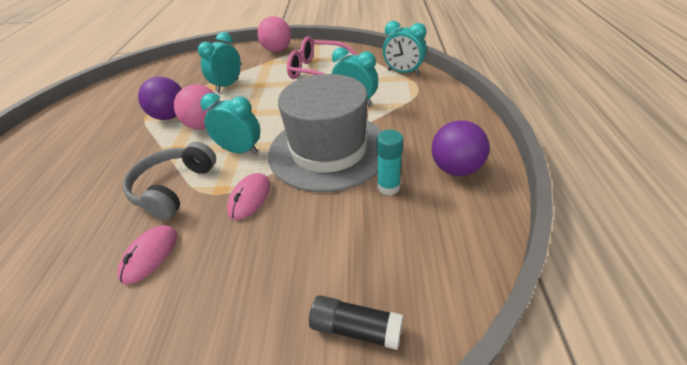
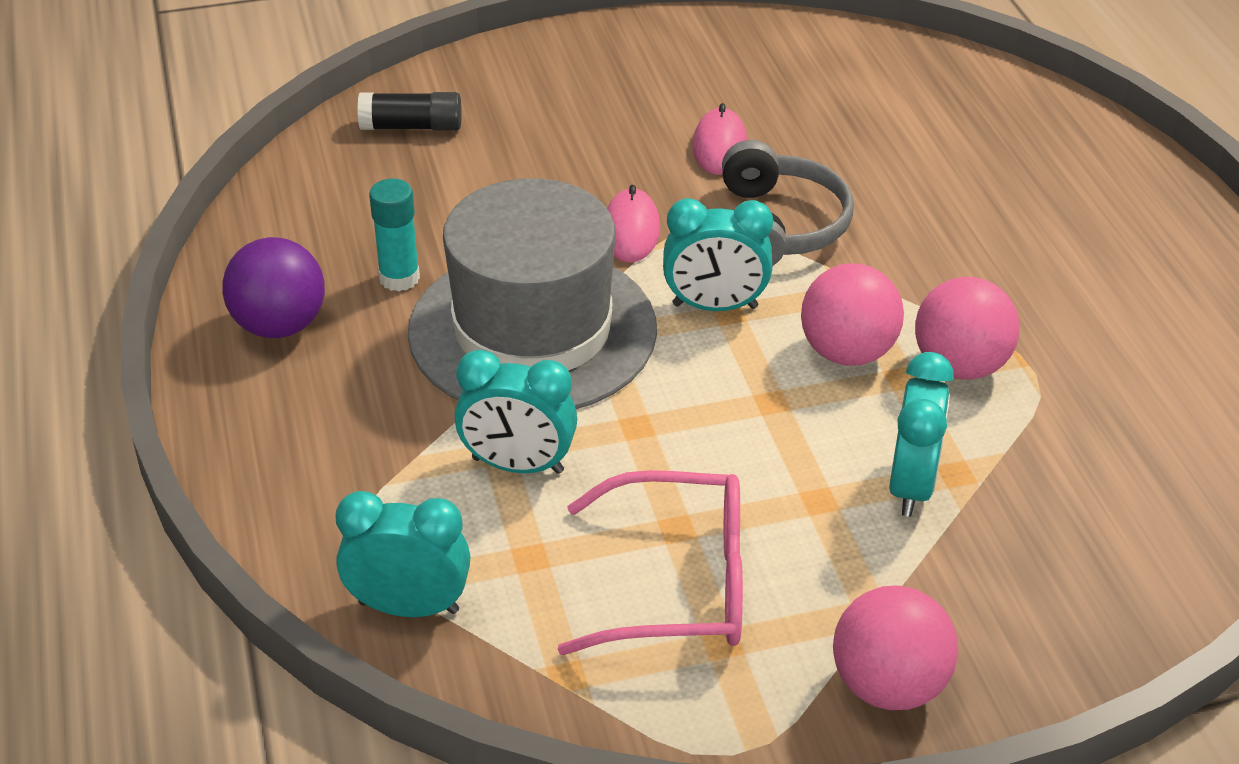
camera: 160 degrees right, 0 degrees up
purple ball [138,76,182,120] -> pink ball [915,277,1020,379]

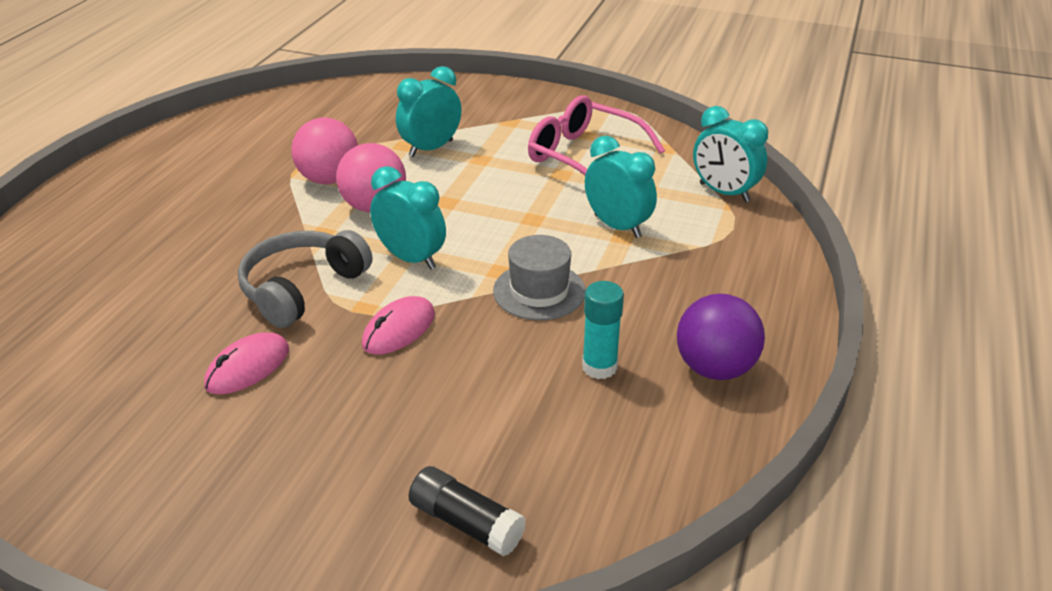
camera: 145 degrees left, 5 degrees down
grey hat [408,178,657,409] -> grey hat [493,235,586,320], size x0.48
pink ball [833,585,958,710] -> none

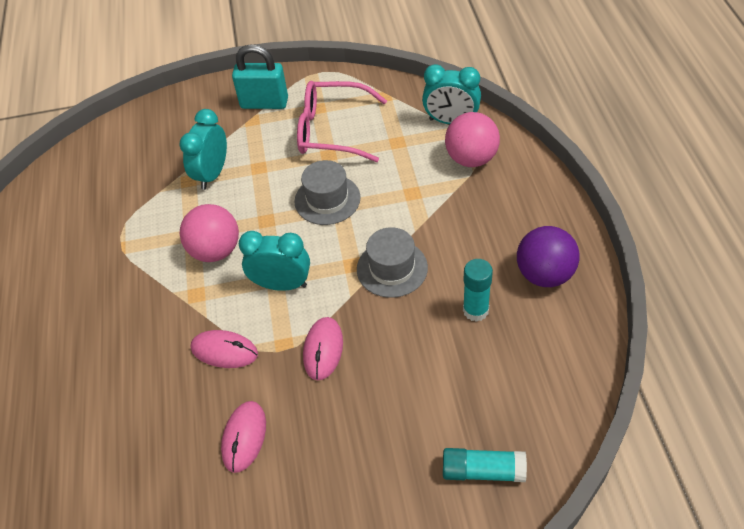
camera: 25 degrees left, 15 degrees up
grey headphones [238,230,372,328] -> pink mouse [191,330,258,368]
pink ball [291,118,358,184] -> pink ball moved to [445,112,500,167]
black glue stick [409,466,526,556] -> turquoise glue stick [443,448,527,482]
turquoise clock [585,136,657,238] -> none
none -> turquoise padlock [232,44,288,109]
none -> grey hat [295,160,361,225]

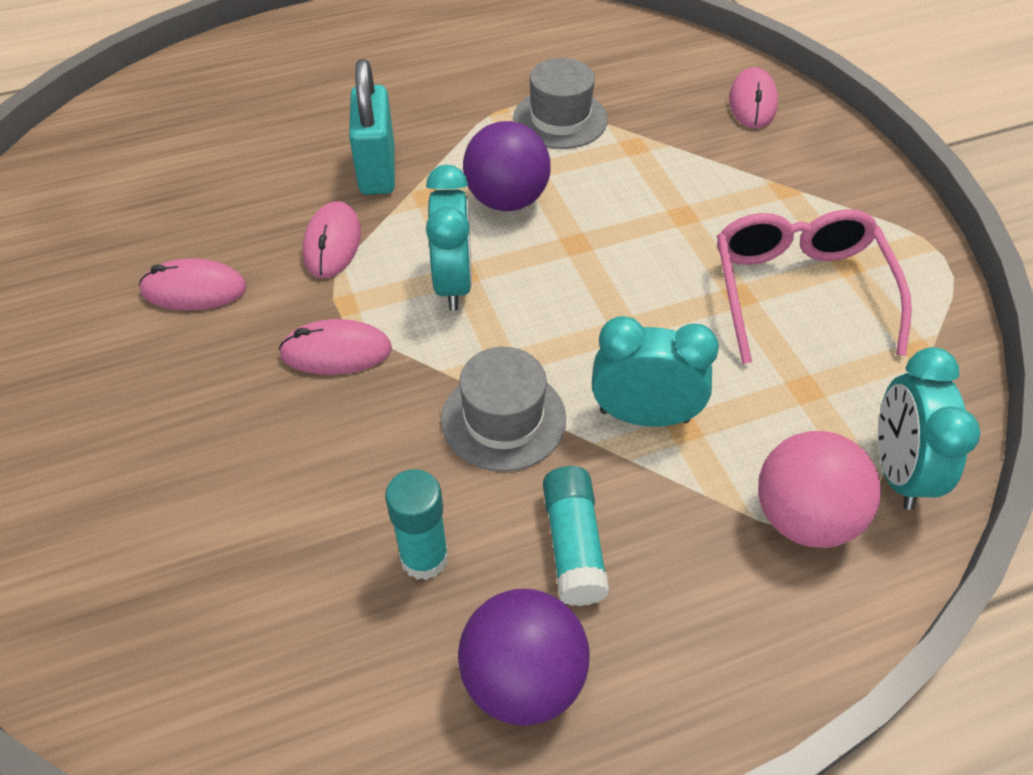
camera: 75 degrees right, 0 degrees up
turquoise clock [180,109,227,190] -> turquoise clock moved to [592,316,719,427]
pink ball [180,204,239,262] -> purple ball [463,121,551,211]
turquoise padlock [232,44,288,109] -> turquoise padlock moved to [349,59,395,195]
grey hat [295,160,361,225] -> grey hat moved to [513,58,608,149]
turquoise glue stick [443,448,527,482] -> turquoise glue stick moved to [543,466,609,606]
none -> pink mouse [729,67,778,129]

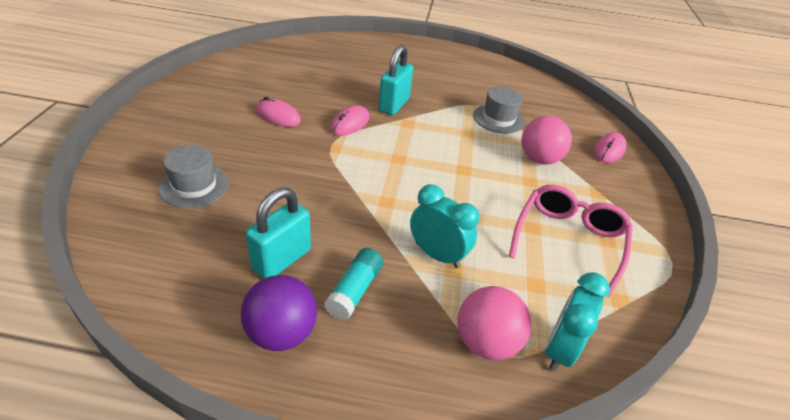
camera: 25 degrees right, 10 degrees down
pink mouse [279,319,392,375] -> none
turquoise glue stick [385,469,449,580] -> turquoise padlock [246,188,311,279]
turquoise clock [426,165,472,311] -> none
grey hat [441,347,566,472] -> grey hat moved to [158,145,229,208]
purple ball [463,121,551,211] -> none
none -> pink ball [521,116,572,164]

